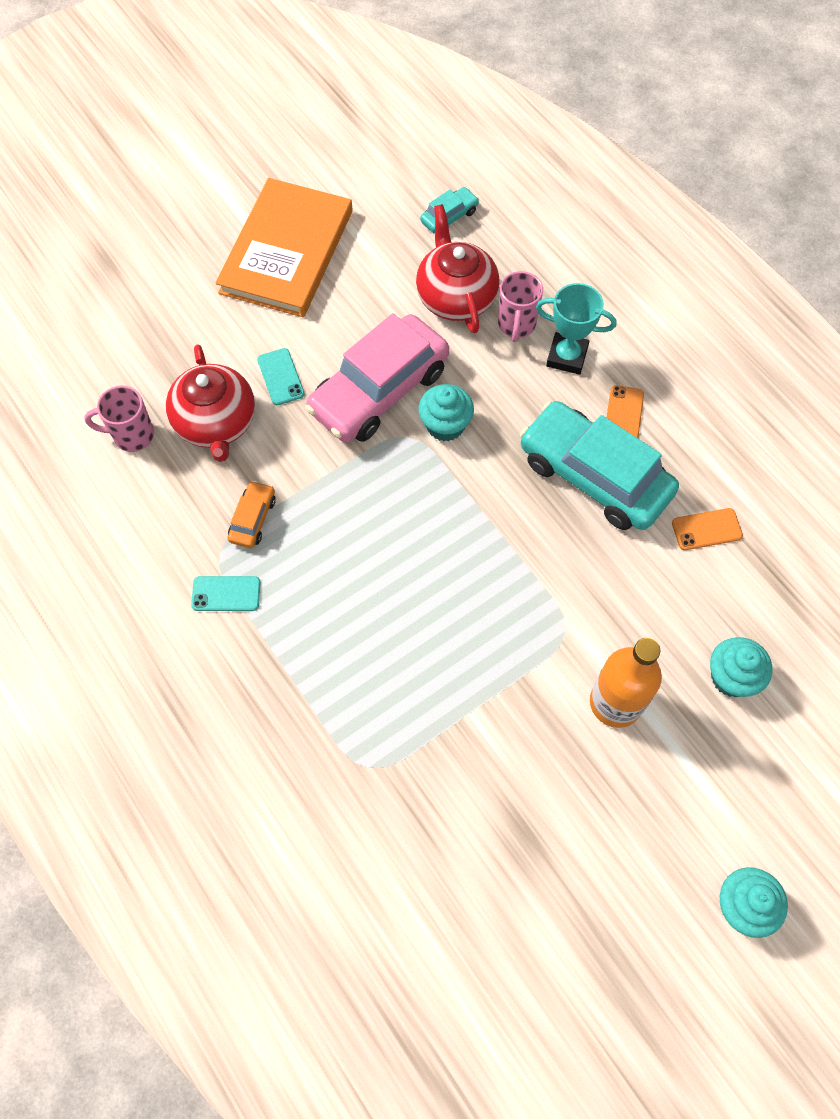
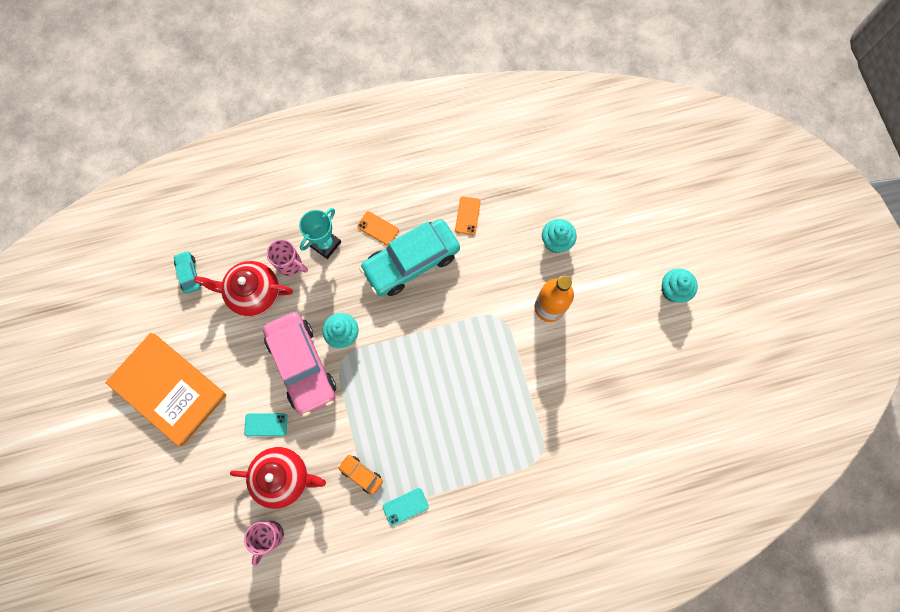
camera: 70 degrees left, 10 degrees up
turquoise phone [191,576,261,611] -> turquoise phone turned 45 degrees clockwise [383,488,429,526]

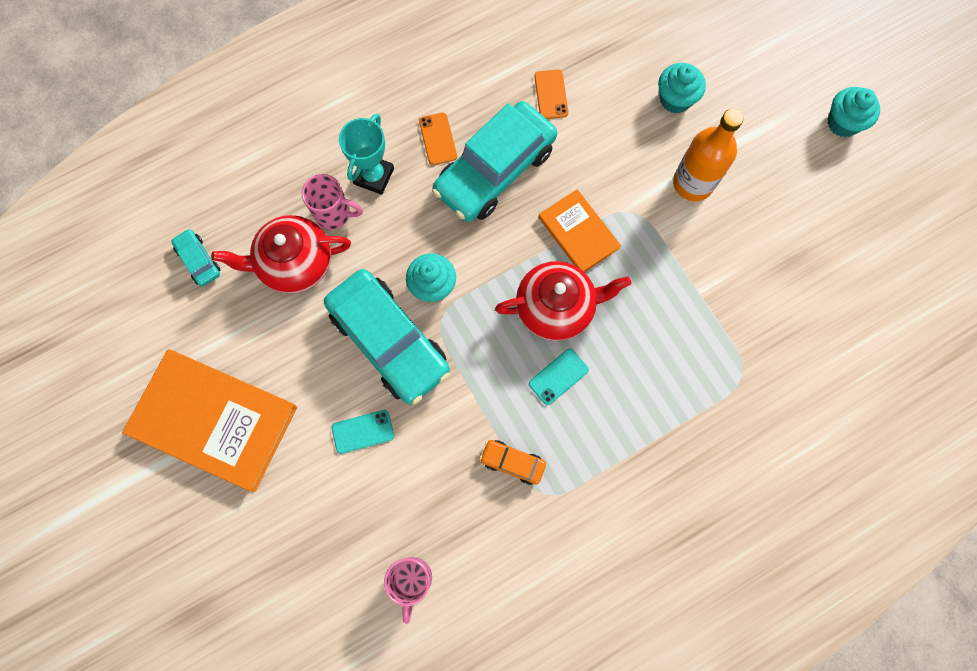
camera: 15 degrees left, 0 degrees up
red teapot [230,447,326,509] -> red teapot moved to [495,261,631,341]
pink car [263,312,336,417] -> turquoise car [324,269,450,404]
orange phone [357,211,399,246] -> orange phone turned 60 degrees clockwise [419,113,457,165]
turquoise phone [383,488,429,526] -> turquoise phone moved to [529,349,589,405]
none -> orange book [538,189,621,272]

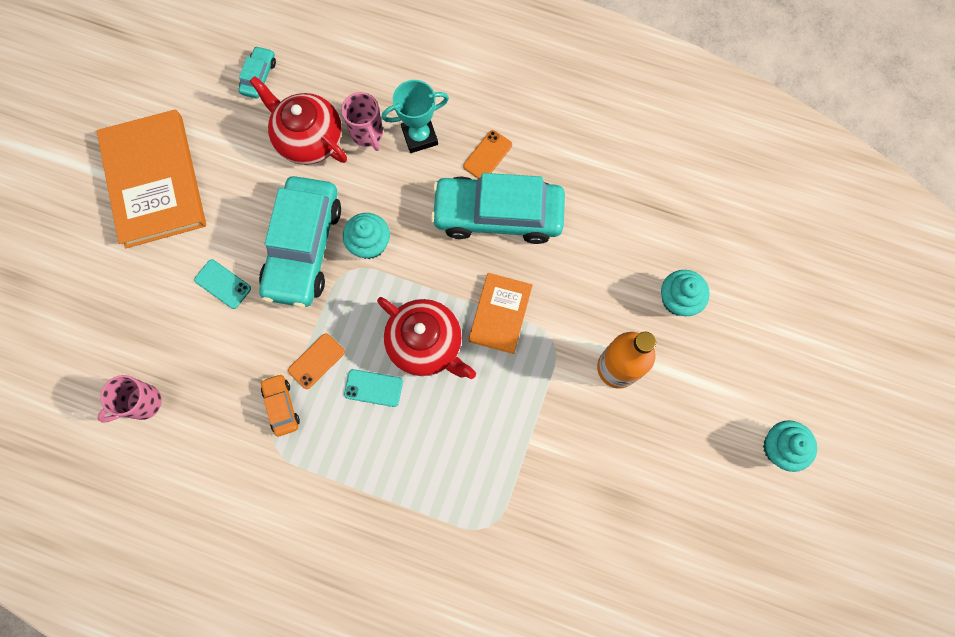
camera: 50 degrees right, 0 degrees up
orange phone [534,69,568,119] -> orange phone moved to [288,333,345,389]

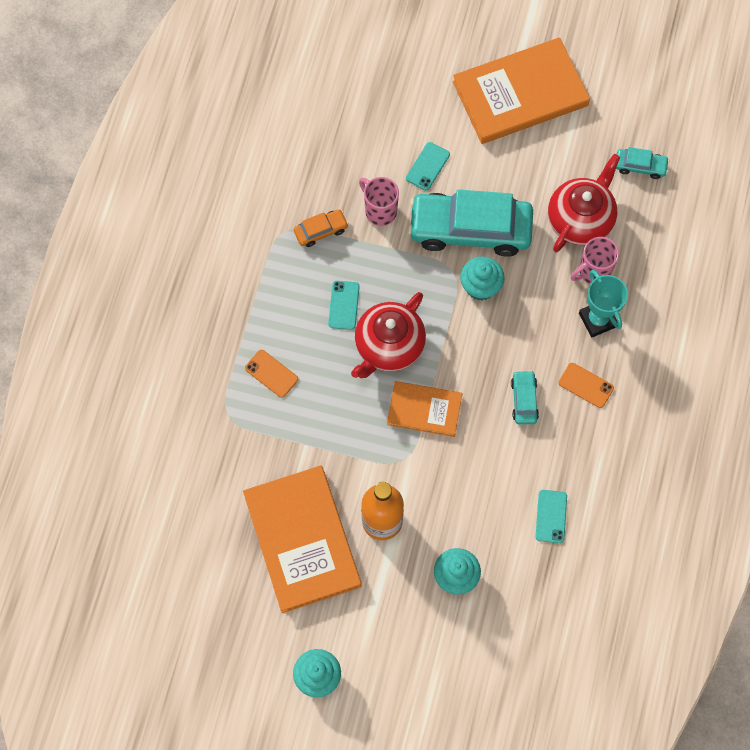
camera: 85 degrees right, 5 degrees down
pink mug [97,375,162,422] -> pink mug moved to [359,177,399,226]
orange phone [288,333,345,389] -> orange phone moved to [245,350,298,398]
turquoise car [430,173,565,244] -> turquoise car [511,370,539,424], size x0.44
none -> orange book [243,465,362,613]
none -> turquoise phone [536,490,567,543]

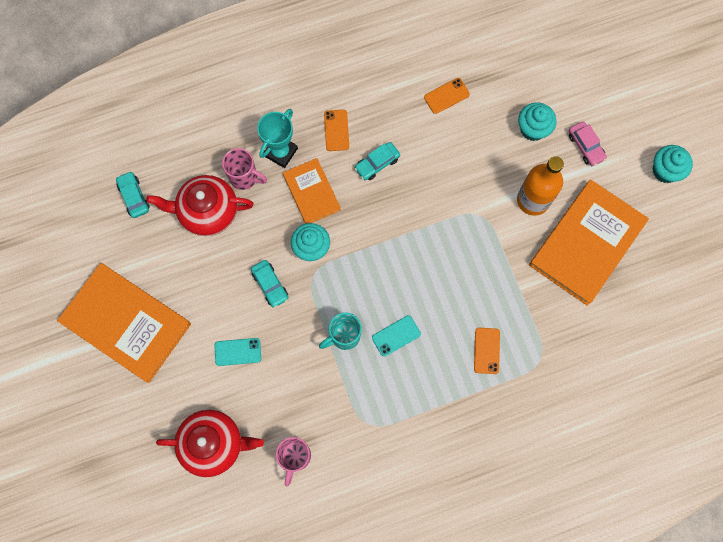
camera: 125 degrees left, 5 degrees up
orange car [294,209,349,247] -> none
red teapot [351,292,426,378] -> red teapot moved to [156,410,264,477]
pink mug [359,177,399,226] -> pink mug moved to [276,437,311,486]
orange book [387,381,462,437] -> orange book moved to [283,158,341,224]
turquoise car [408,189,533,257] -> turquoise car [251,260,288,308], size x0.44
turquoise phone [536,490,567,543] -> orange phone [424,78,470,114]
none -> turquoise mug [319,312,362,350]
none -> pink car [569,121,607,166]

